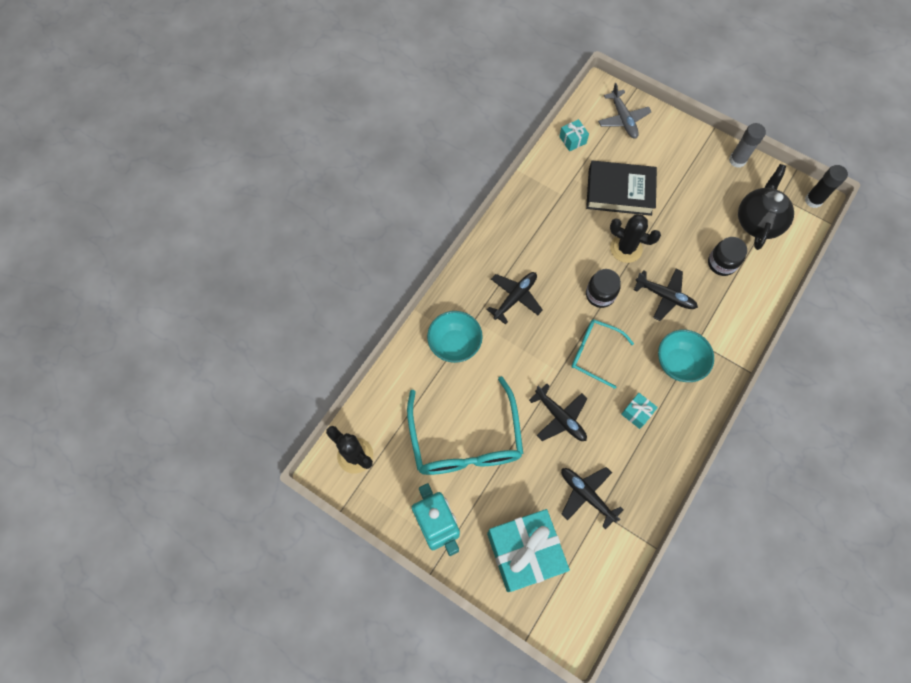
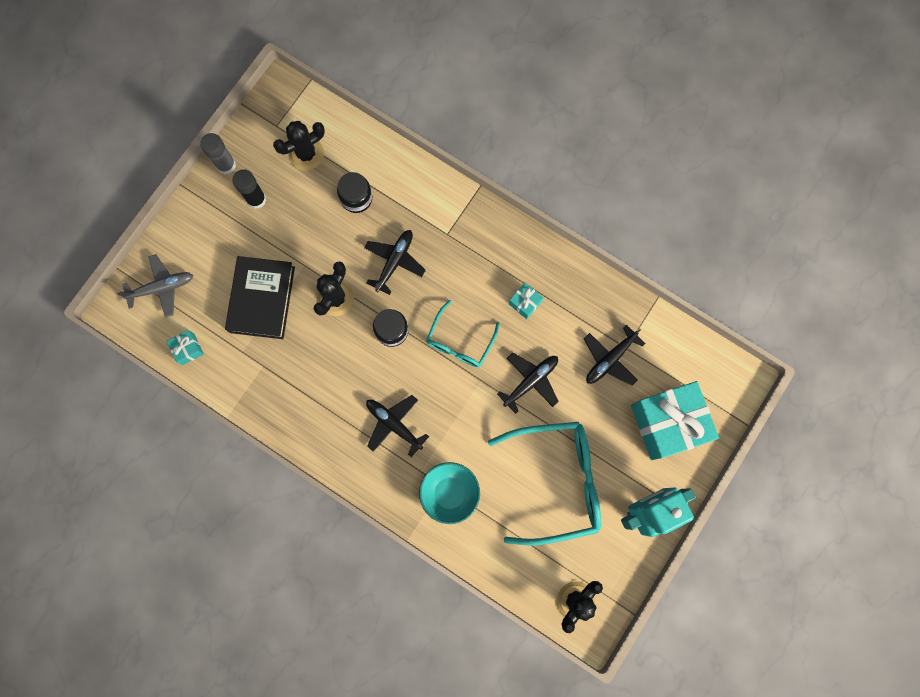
camera: 90 degrees left, 10 degrees up
turquoise bowl [658,330,714,382] -> none
black teapot [738,164,794,250] -> black cactus [273,121,325,171]
black glue stick [805,165,848,208] -> black glue stick moved to [232,169,266,209]

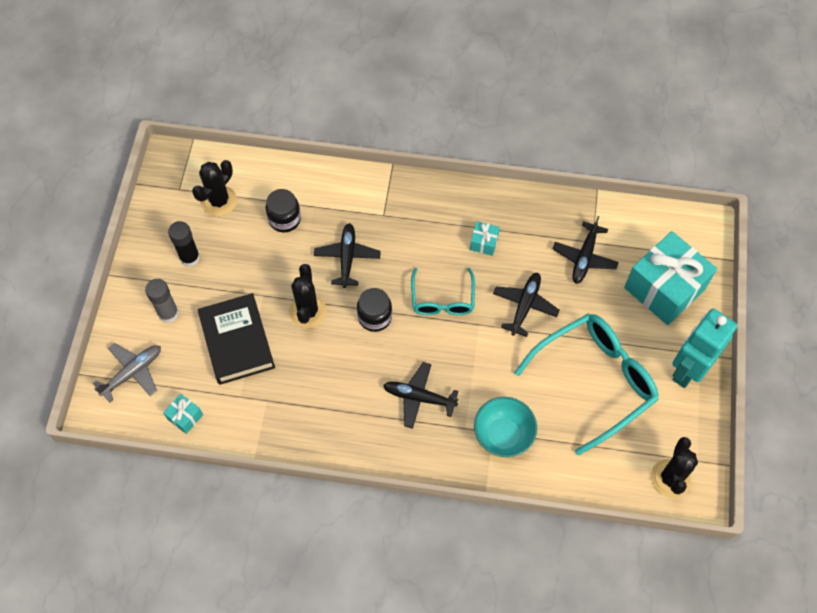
camera: 25 degrees left, 15 degrees down
grey glue stick [200,133,236,174] -> grey glue stick moved to [145,279,179,323]

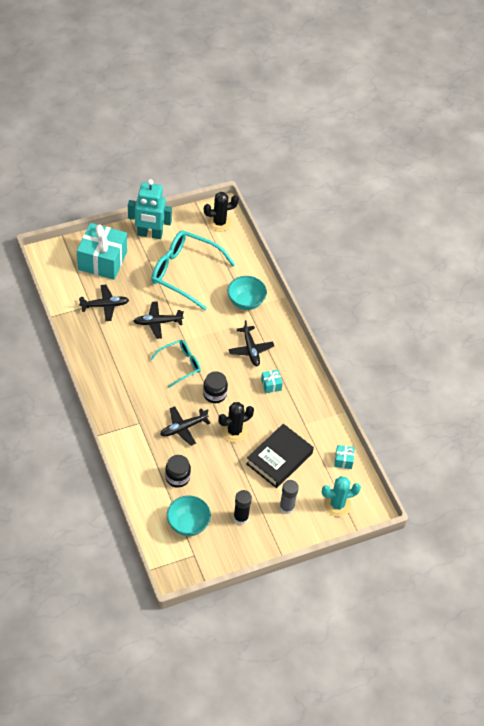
camera: 125 degrees left, 10 degrees down
grey plane [93,343,161,403] -> turquoise cactus [322,476,361,517]
black cactus [192,160,237,216] -> turquoise bowl [167,495,211,536]
turquoise gift [470,221,500,256] -> turquoise gift moved to [261,369,283,393]

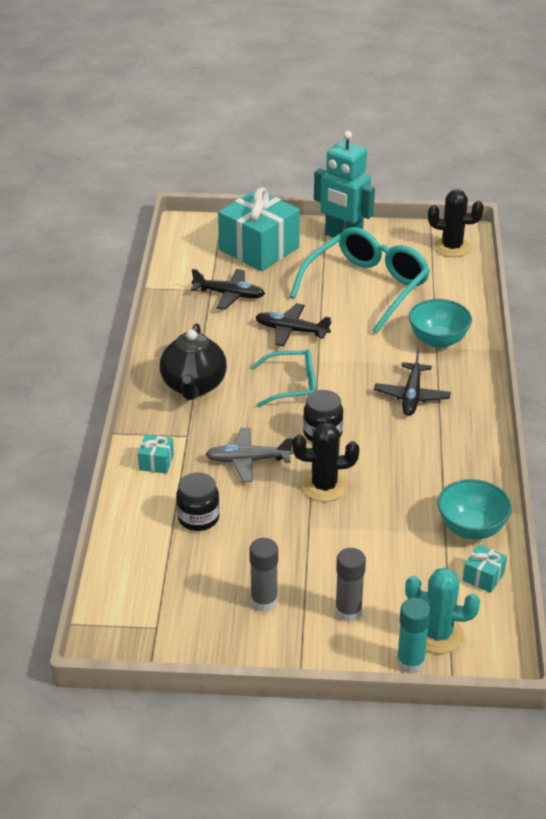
camera: 30 degrees right, 15 degrees down
turquoise glasses [151,230,235,310] -> turquoise glasses turned 75 degrees clockwise [290,227,430,334]
black plane [160,406,210,446] -> grey plane [205,428,293,482]
turquoise bowl [167,495,211,536] -> turquoise bowl moved to [438,479,512,539]
black glue stick [233,490,252,525] -> grey glue stick [249,538,278,612]
black book [246,424,314,488] -> none
turquoise gift [261,369,283,393] -> turquoise gift moved to [138,434,174,474]
none -> black teapot [160,323,227,400]
none -> turquoise glue stick [397,598,431,674]

